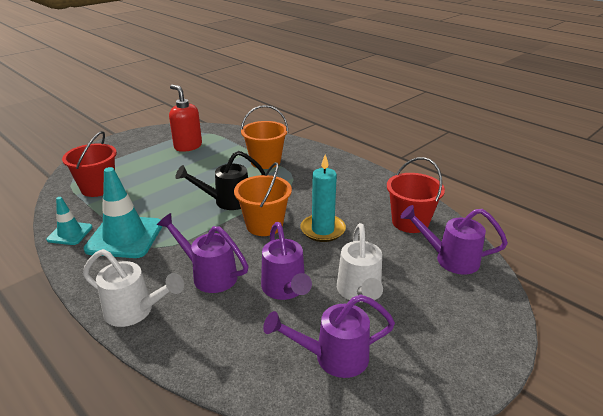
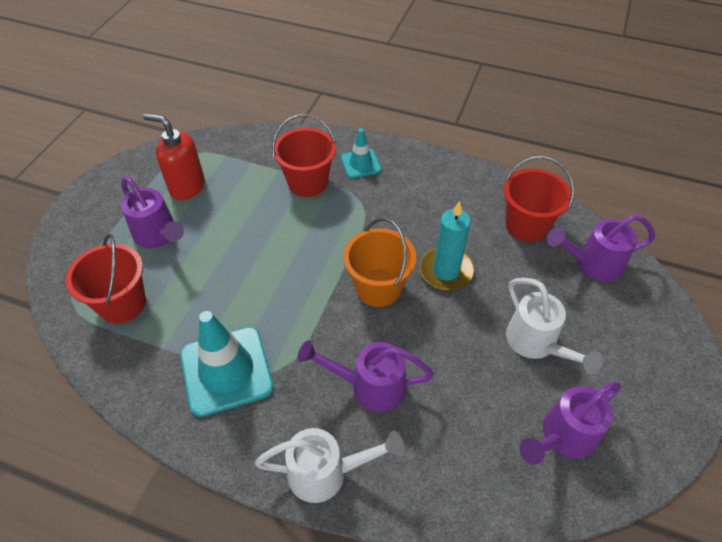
camera: 25 degrees left, 20 degrees up
turquoise traffic cone [46,197,93,245] -> turquoise traffic cone moved to [341,128,381,178]
black watering can [176,151,265,210] -> none
orange bucket [241,105,288,169] -> red bucket [272,114,336,197]
purple watering can [261,222,312,300] -> purple watering can moved to [121,176,184,248]

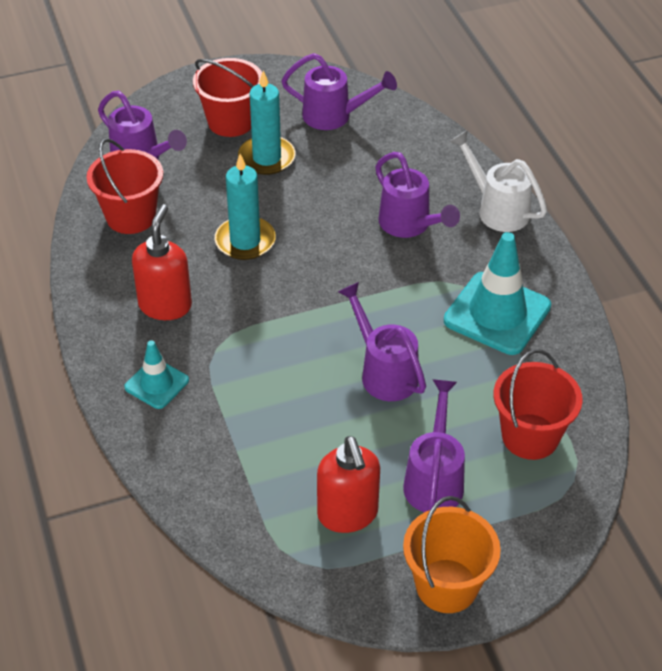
camera: 130 degrees left, 5 degrees down
red bucket [272,114,336,197] -> red bucket moved to [193,58,262,137]
orange bucket [343,218,416,307] -> orange bucket moved to [403,496,501,613]
white watering can [506,278,603,374] -> turquoise candle [238,70,295,175]
none -> red soap dispenser [132,204,192,320]
none -> purple watering can [338,282,426,401]

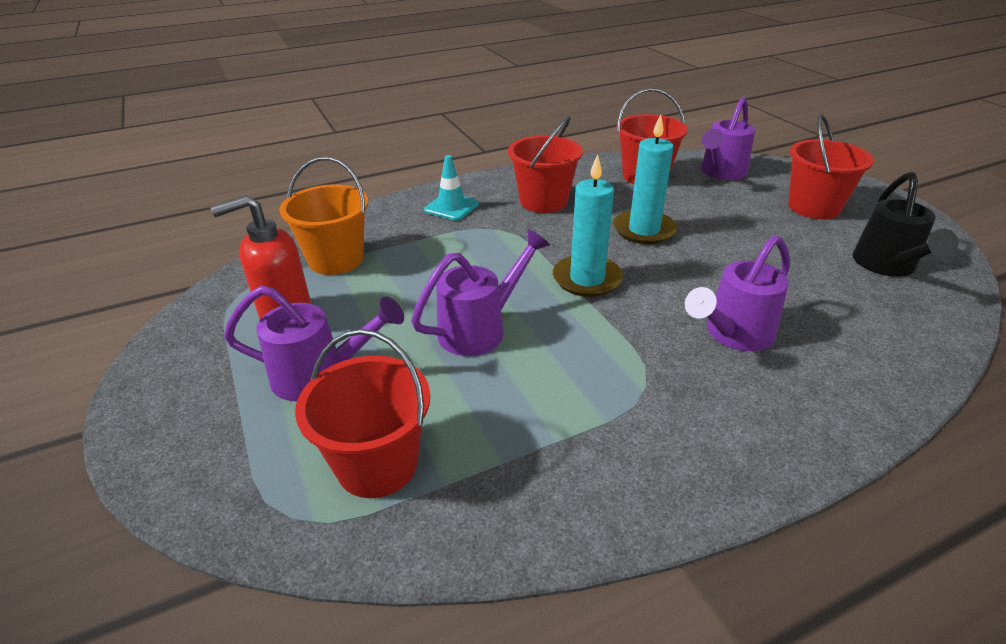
camera: 85 degrees right, 10 degrees down
red soap dispenser [132,204,192,320] -> red bucket [508,116,583,213]
turquoise candle [238,70,295,175] -> turquoise candle moved to [553,154,623,297]
purple watering can [281,53,397,130] -> black watering can [853,172,959,277]
orange bucket [403,496,501,613] -> orange bucket moved to [279,157,368,275]
turquoise traffic cone [444,232,551,355] -> none
white watering can [449,131,547,232] -> none

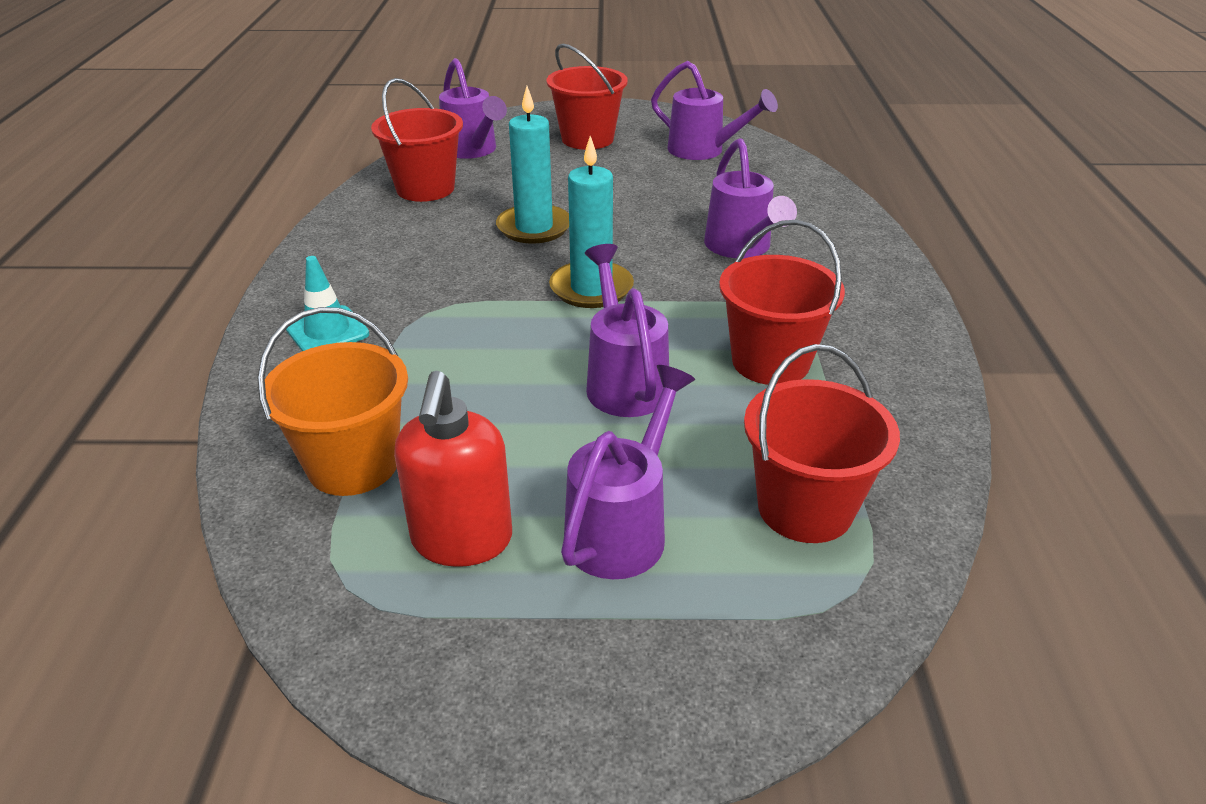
camera: 65 degrees left, 0 degrees up
red bucket [508,116,583,213] -> red bucket moved to [719,220,845,385]
black watering can [853,172,959,277] -> purple watering can [651,61,778,160]

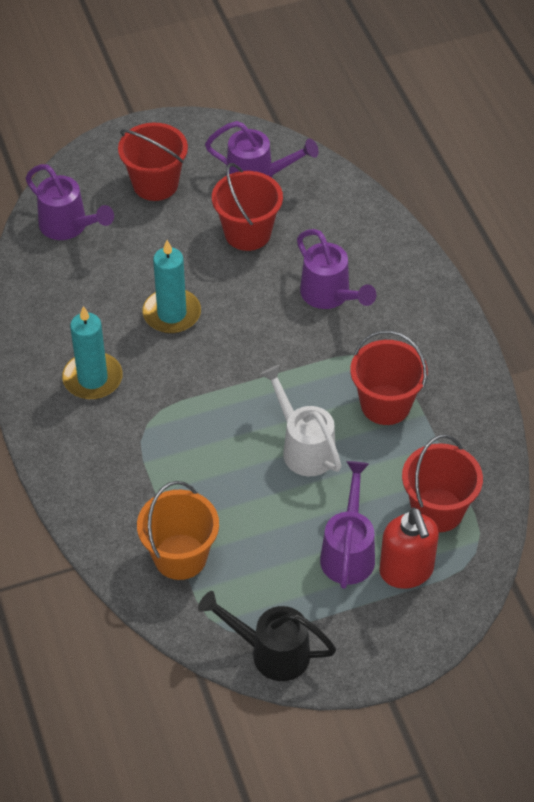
camera: 20 degrees left, 15 degrees up
turquoise traffic cone [286,256,369,351] -> none
red bucket [371,78,463,202] -> red bucket moved to [212,163,283,251]
red soap dispenser [394,371,512,567] -> red soap dispenser moved to [379,508,439,589]
turquoise candle [549,136,634,308] -> turquoise candle moved to [62,306,123,400]
purple watering can [585,244,669,417] -> white watering can [260,365,342,476]
none -> black watering can [198,591,336,681]

